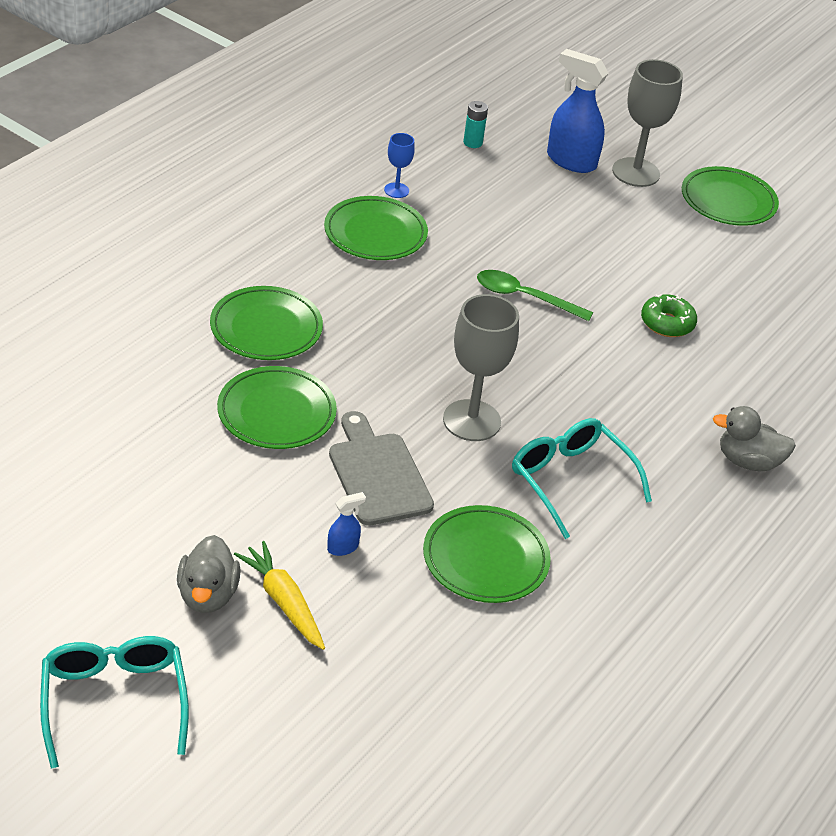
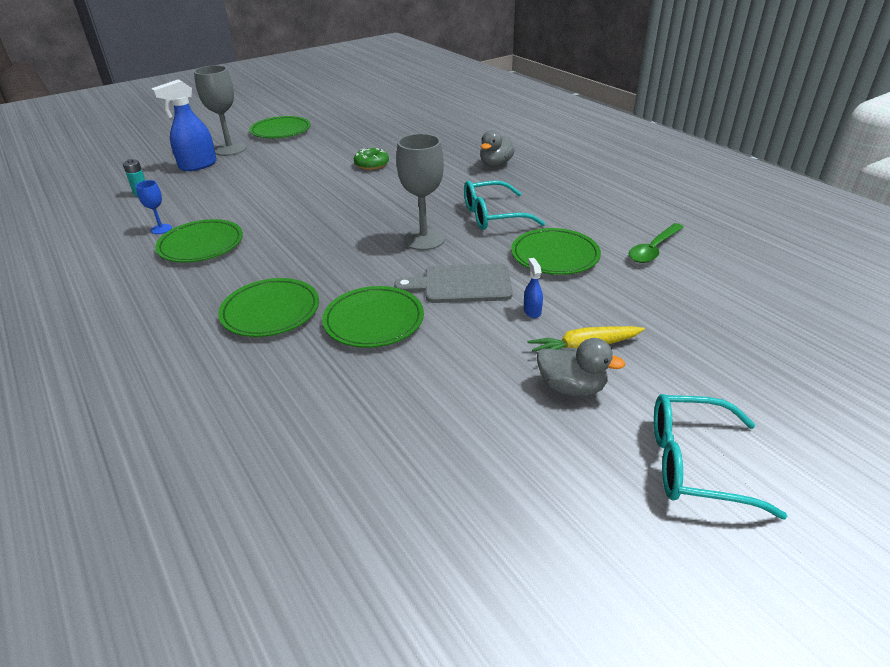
camera: 65 degrees left, 5 degrees down
green spoon [477,270,593,321] -> green spoon moved to [629,223,684,263]

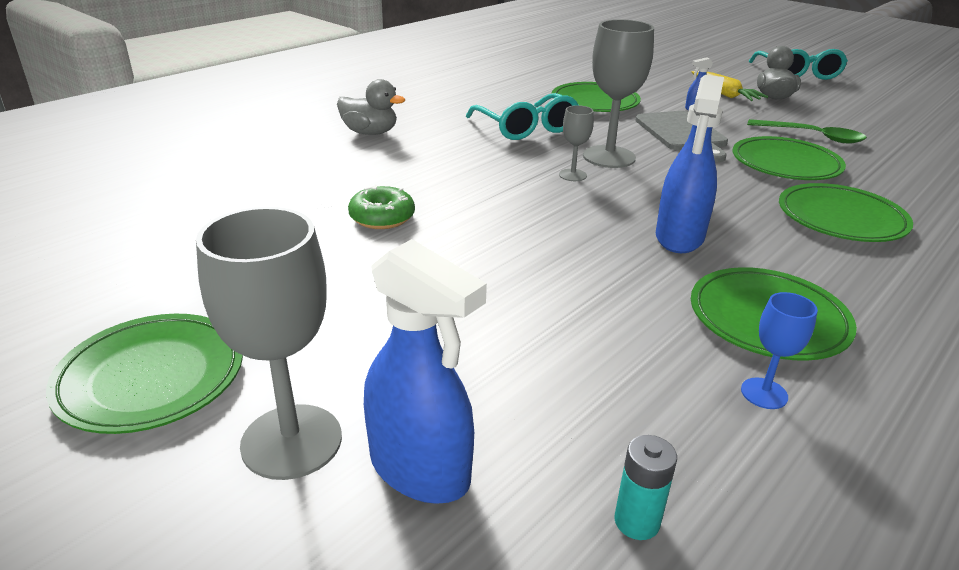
camera: 105 degrees left, 5 degrees down
green spoon [629,223,684,263] -> green spoon moved to [747,119,867,144]
none -> grey goblet [559,105,594,181]
none -> blue spray bottle [656,75,724,253]

